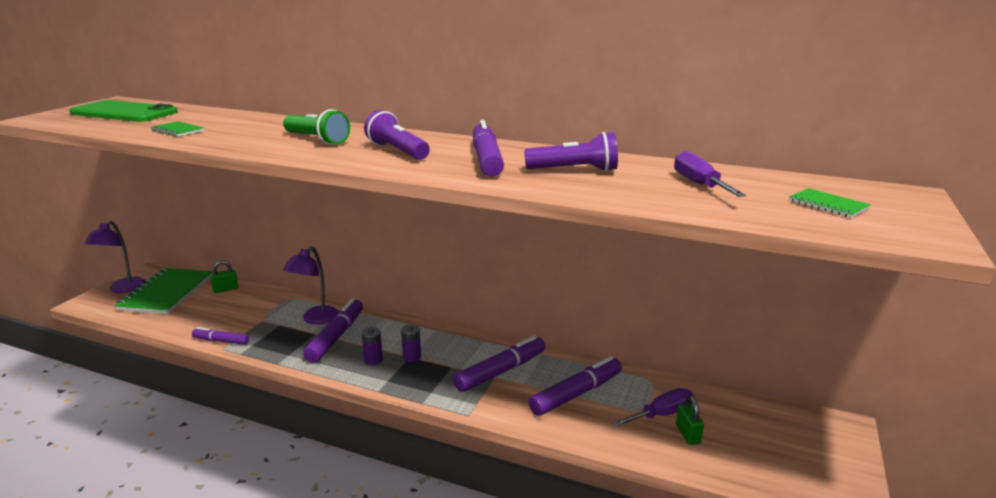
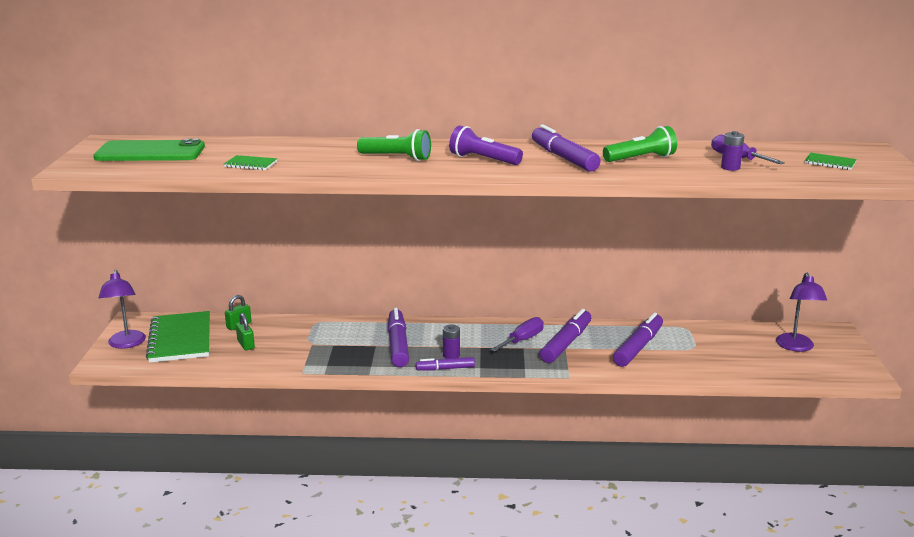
camera: 20 degrees left, 0 degrees up
purple marker [192,327,249,345] -> purple marker moved to [416,357,475,371]
purple lamp [283,246,339,325] -> purple lamp moved to [776,273,827,352]
purple battery [401,324,421,362] -> purple battery moved to [721,131,744,171]
purple flashlight [524,132,618,172] -> green flashlight [603,126,677,162]
purple screwdriver [613,388,694,427] -> purple screwdriver moved to [490,317,544,352]
green padlock [676,395,704,445] -> green padlock moved to [236,313,255,351]

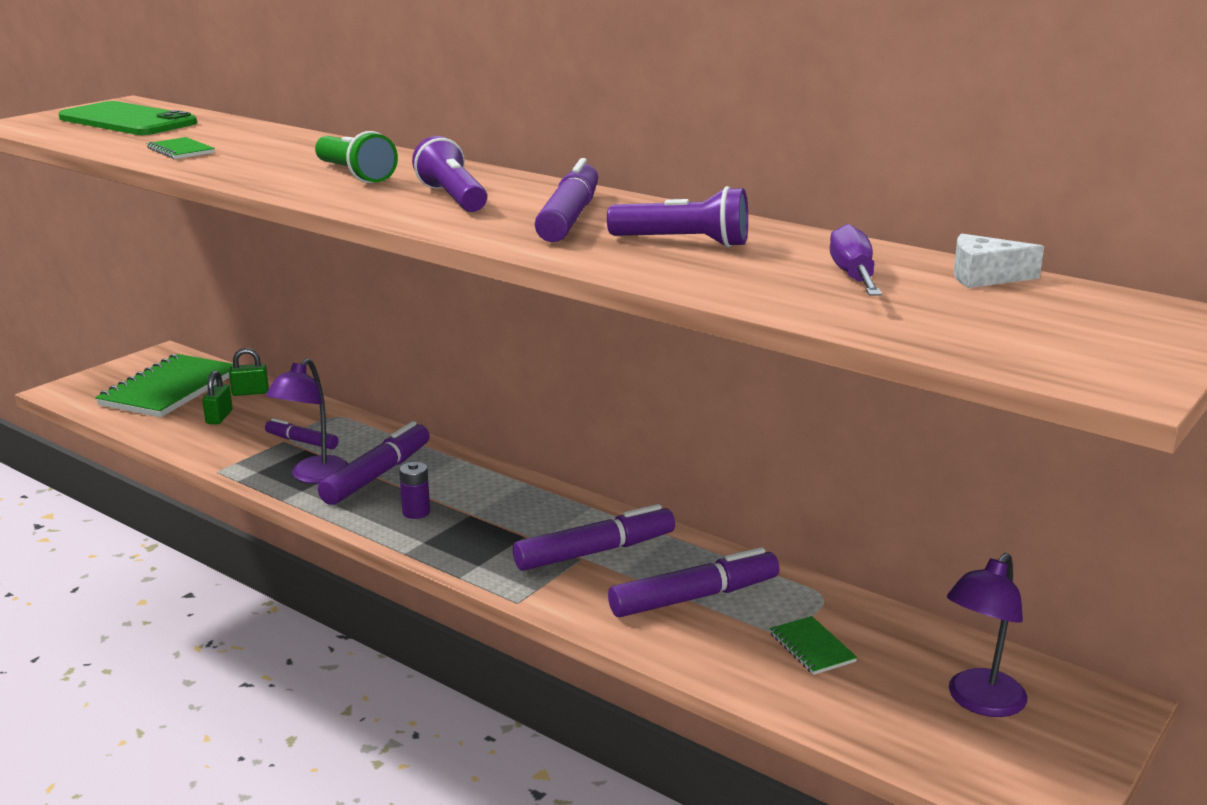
camera: 35 degrees right, 0 degrees up
purple lamp [98,270,146,349] -> purple lamp moved to [266,358,349,484]
purple marker [416,357,475,371] -> purple marker moved to [265,418,338,449]
purple screwdriver [490,317,544,352] -> none
green flashlight [603,126,677,162] -> purple flashlight [607,186,748,248]
purple battery [721,131,744,171] -> none
green notebook [805,153,857,170] -> green notebook moved to [769,616,857,675]
none -> white cheese [954,233,1044,288]

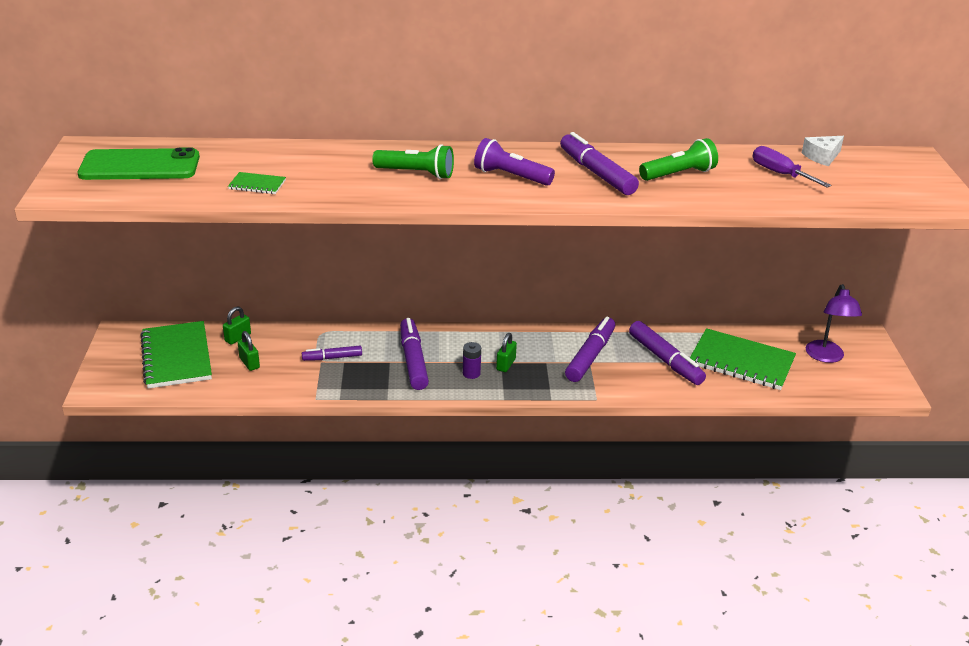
camera: 40 degrees left, 10 degrees up
purple lamp [266,358,349,484] -> none
purple flashlight [607,186,748,248] -> green flashlight [639,138,718,181]
purple marker [608,547,779,617] -> purple marker turned 120 degrees clockwise [629,321,706,385]
green notebook [769,616,857,675] -> green notebook [690,328,796,390], size x2.21
none -> green padlock [496,333,517,372]

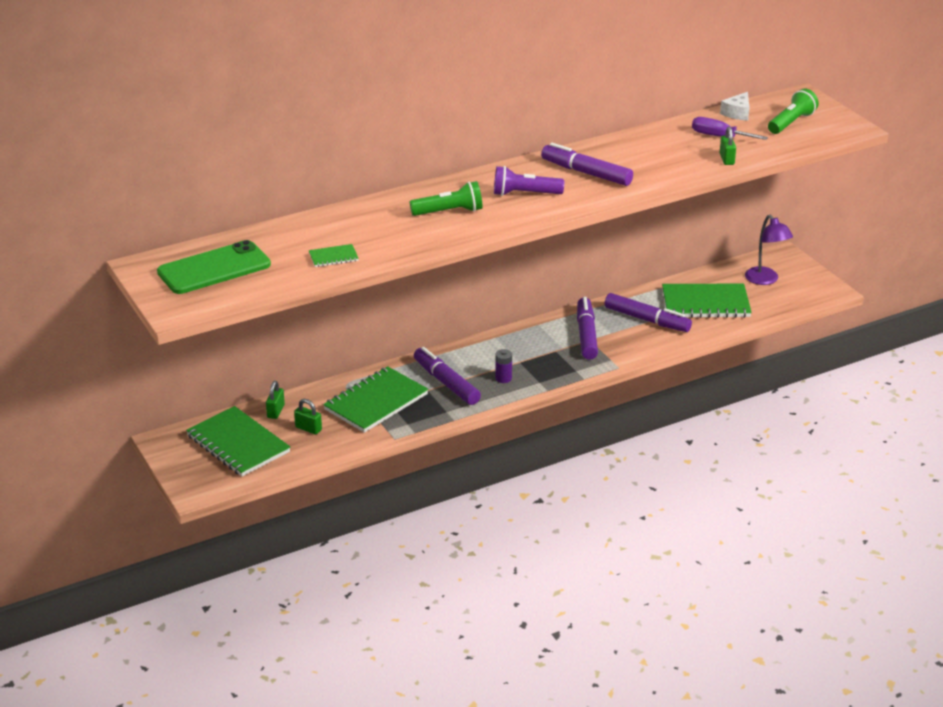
camera: 25 degrees left, 0 degrees up
purple marker [302,346,362,361] -> green notebook [323,366,429,433]
green padlock [496,333,517,372] -> green padlock moved to [720,127,736,165]
green flashlight [639,138,718,181] -> green flashlight moved to [768,89,819,134]

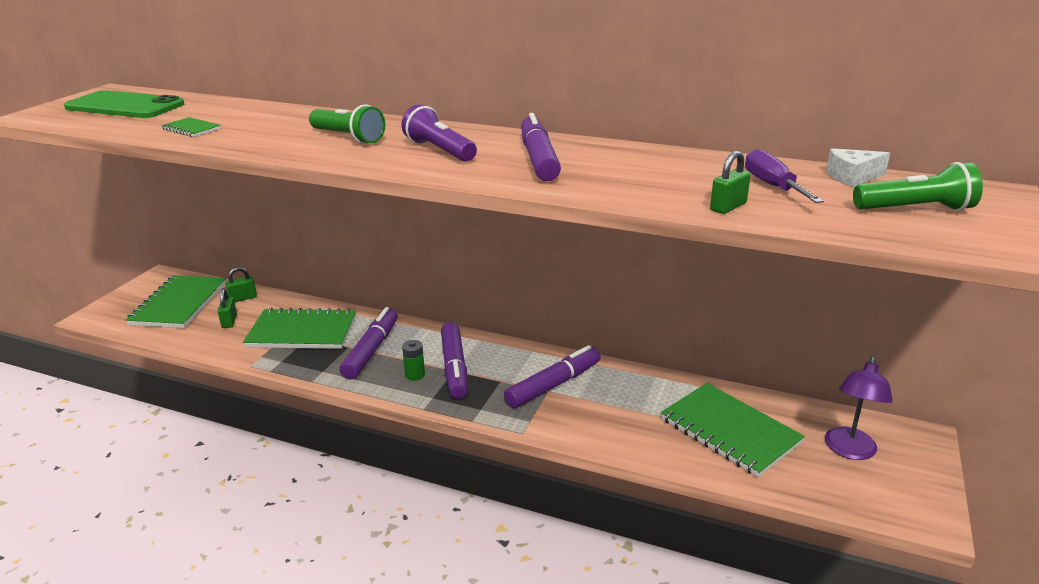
camera: 50 degrees right, 5 degrees down
purple battery [495,349,512,383] -> green battery [402,340,425,381]
purple marker [605,293,692,332] -> purple marker moved to [441,322,468,399]

